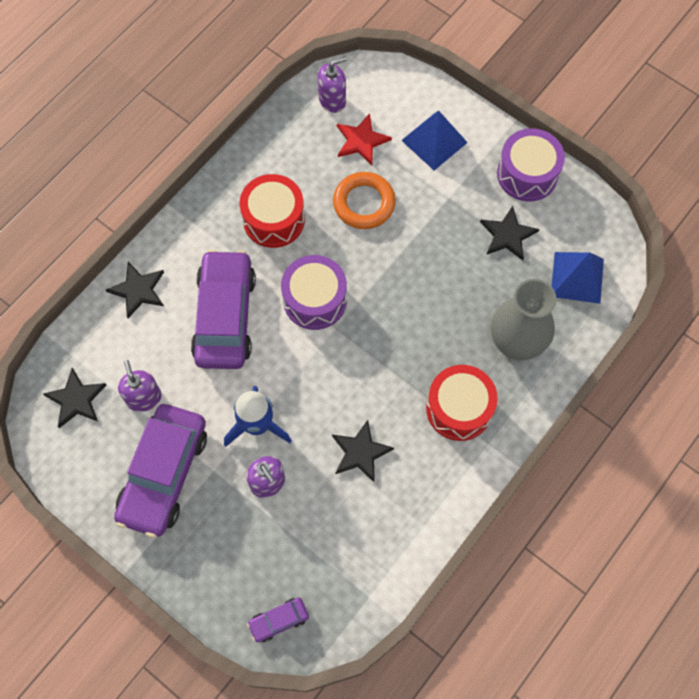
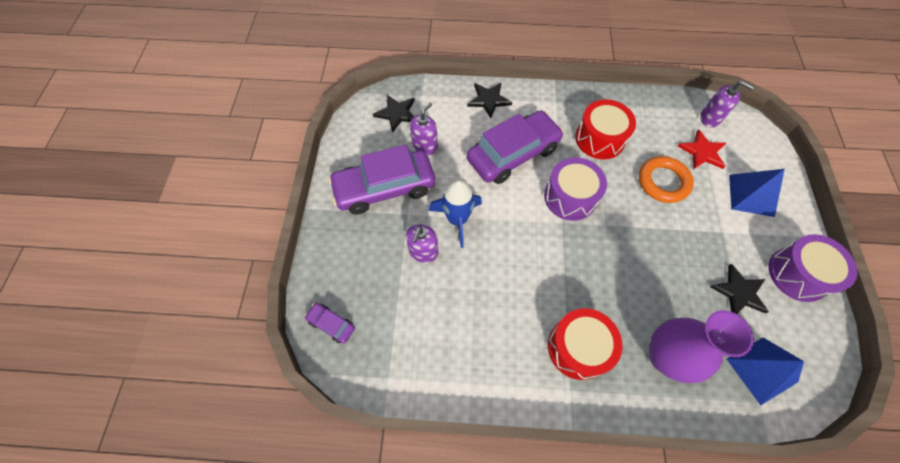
camera: 55 degrees right, 5 degrees down
black star [332,420,394,482] -> none
grey vase [491,279,557,360] -> purple vase [649,310,754,383]

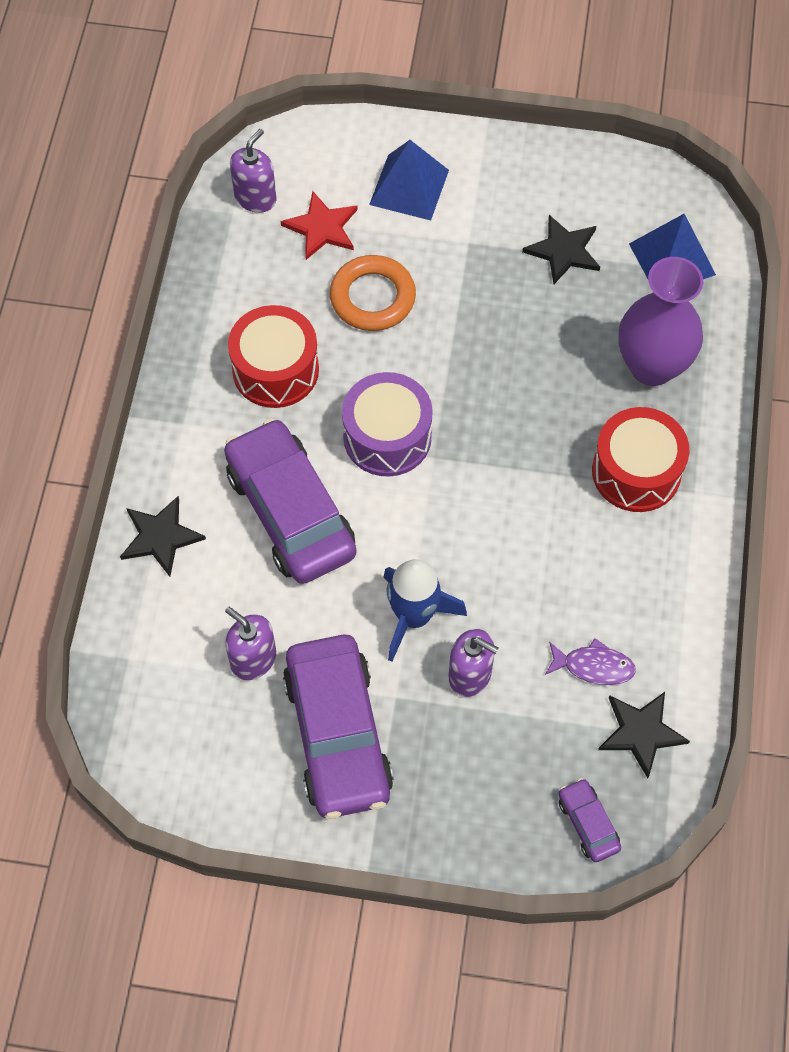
camera: 85 degrees left, 0 degrees up
purple car [304,303,355,343] -> purple car turned 120 degrees clockwise [559,778,621,862]
black star [373,95,415,133] -> black star moved to [598,692,690,778]
purple drum [769,234,857,302] -> none
none -> purple fish [545,638,636,685]

